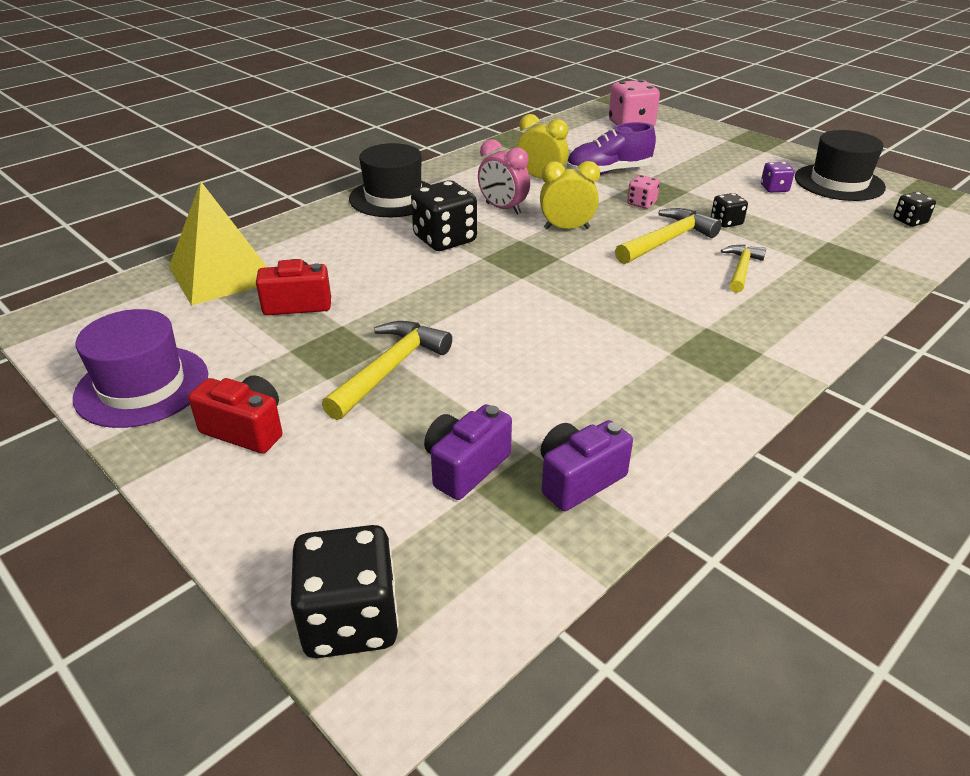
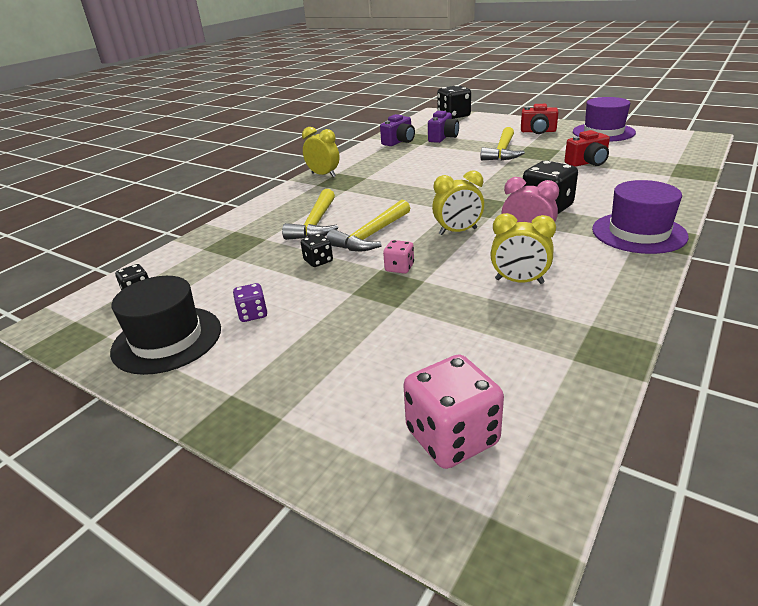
camera: 170 degrees right, 5 degrees down
yellow pyramid [169,181,267,306] -> none
black hat [349,143,430,217] -> purple hat [592,180,689,254]
purple shoe [567,122,656,175] -> none
yellow hammer [721,245,766,293] -> yellow hammer [282,189,338,240], size x1.56
none -> yellow clock [302,127,340,178]

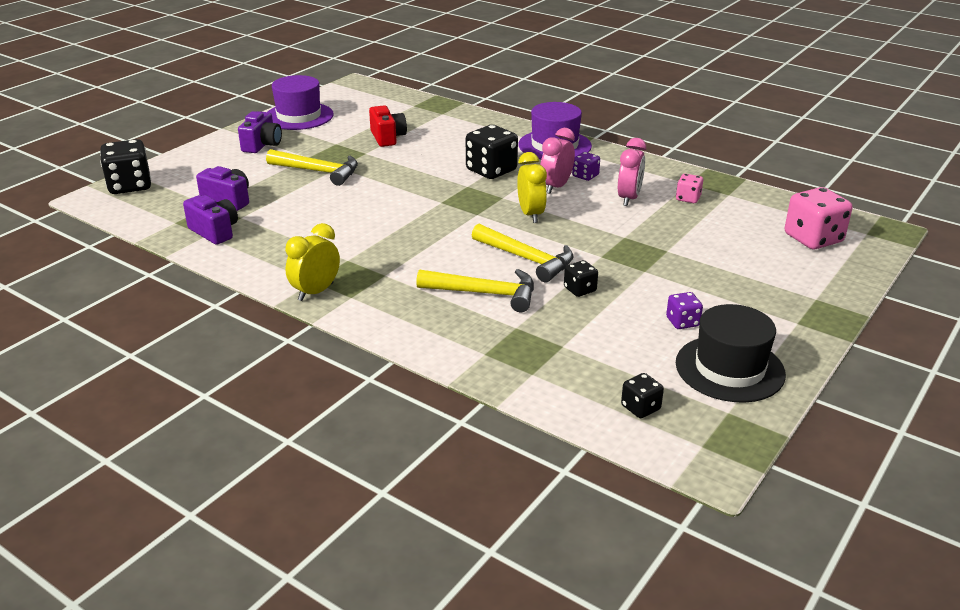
camera: 90 degrees left, 0 degrees up
pink dice [383,240,414,274] -> pink dice moved to [676,174,703,203]
yellow clock [491,213,556,284] -> pink clock [618,138,646,206]
red camera [521,104,559,134] -> purple camera [238,111,282,153]
none -> purple dice [572,152,600,181]

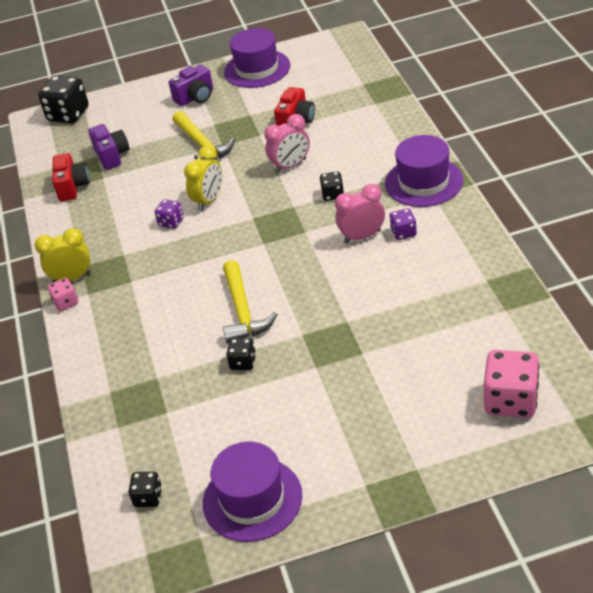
camera: 45 degrees right, 10 degrees up
purple camera [183,195,238,245] -> red camera [52,153,90,201]
yellow hammer [416,269,534,312] -> none
black dice [466,125,518,179] -> black dice [320,172,344,201], size x0.53
yellow clock [517,152,547,223] -> yellow clock moved to [184,146,222,211]
pink clock [618,138,646,206] -> pink clock moved to [264,114,310,173]
purple dice [666,292,703,329] -> purple dice moved to [155,199,184,229]
pink dice [676,174,703,203] -> pink dice moved to [48,278,78,311]
black hat [676,304,786,403] -> purple hat [203,442,302,542]

